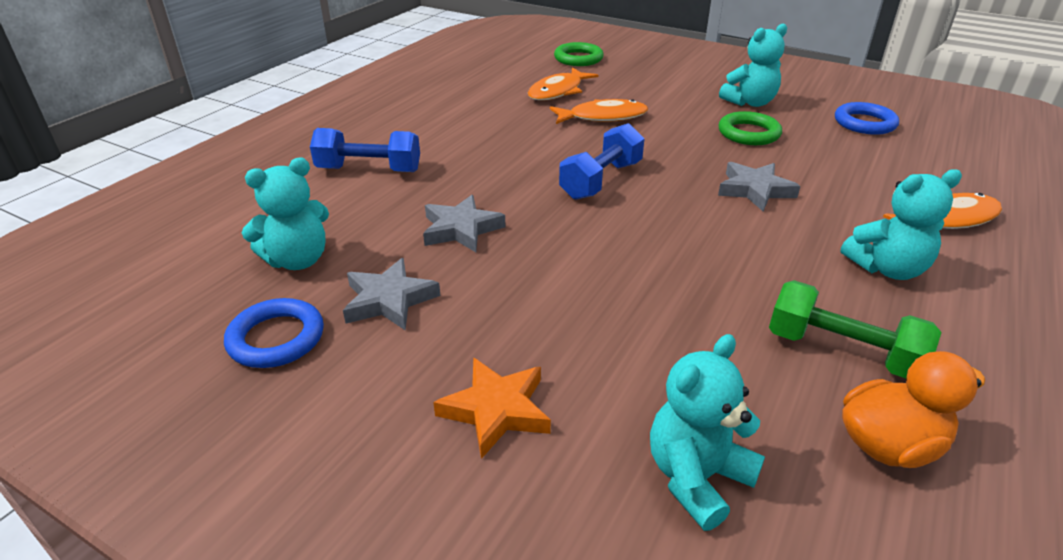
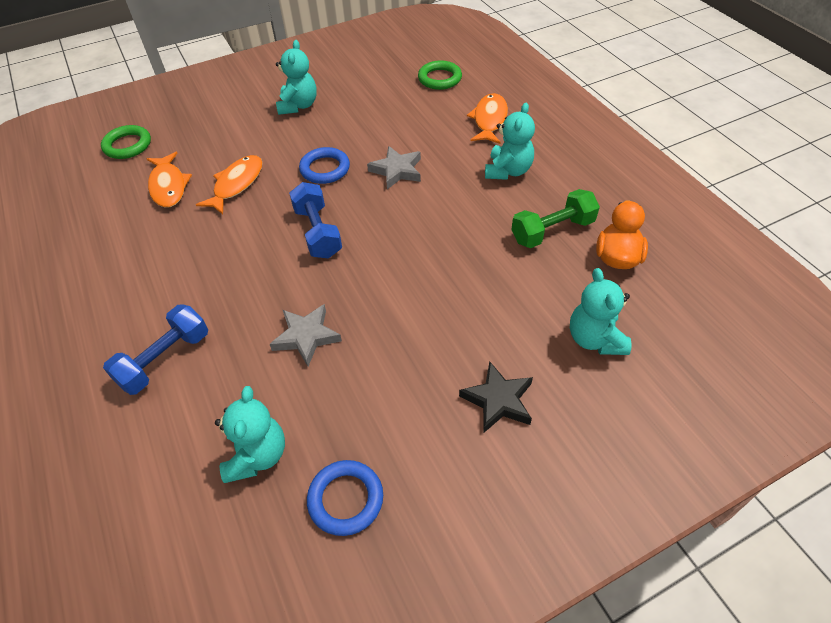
camera: 55 degrees left, 15 degrees up
grey star [343,258,441,330] -> none
orange star [433,358,551,459] -> black star [459,361,533,433]
green ring [718,111,782,145] -> green ring moved to [418,60,462,90]
blue ring [835,102,899,135] -> blue ring moved to [299,147,350,184]

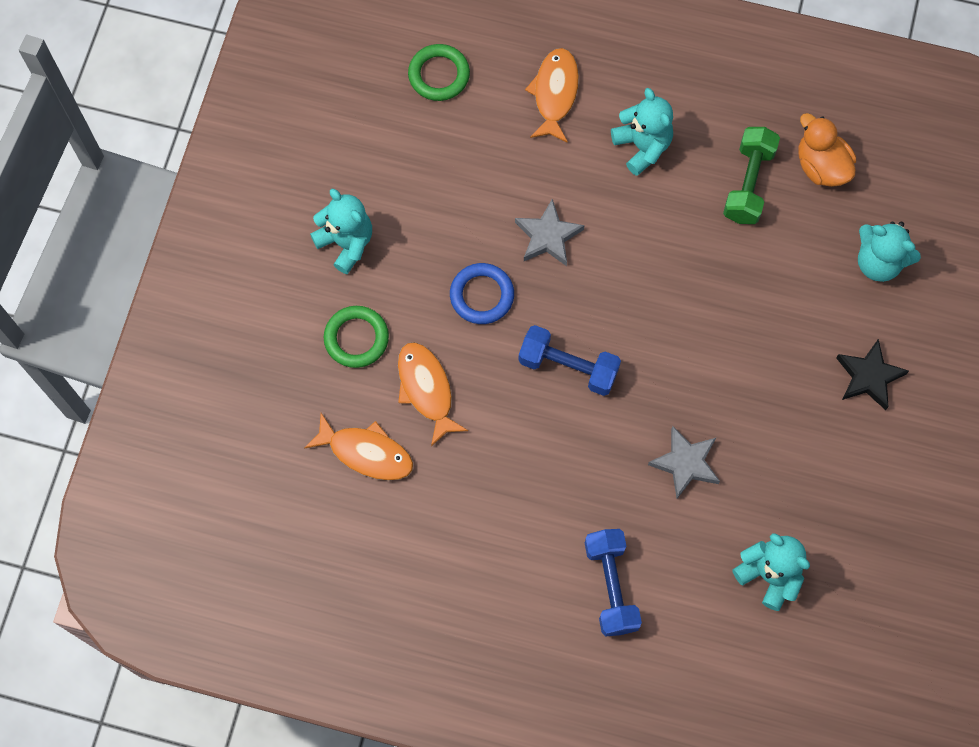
camera: 50 degrees left, 20 degrees up
green ring [101,125,151,159] -> green ring moved to [324,306,389,368]
blue ring [307,460,383,536] -> none
orange fish [467,93,508,144] -> orange fish turned 45 degrees clockwise [525,48,579,143]

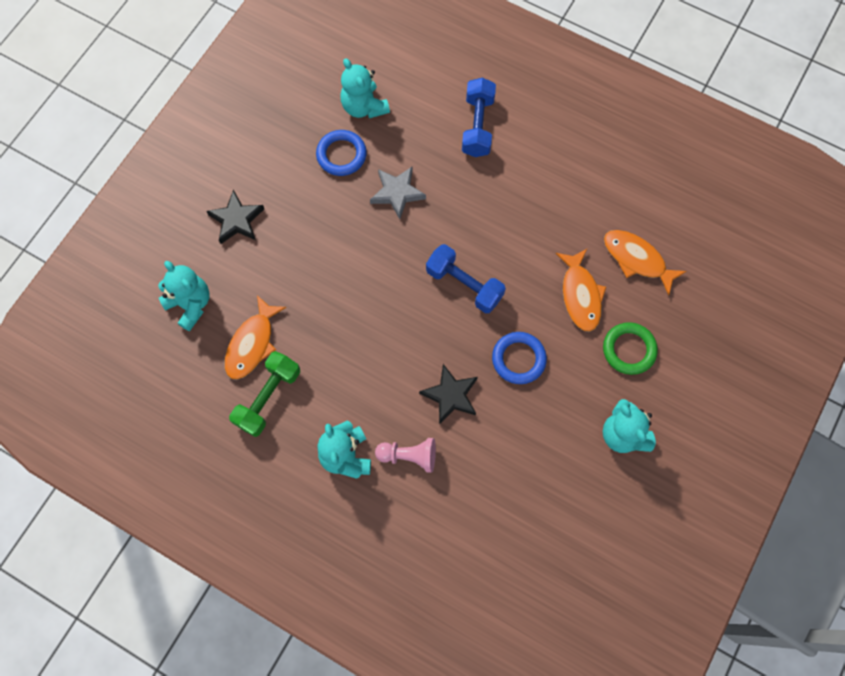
camera: 165 degrees left, 0 degrees up
green ring [408,44,470,101] -> none
grey star [515,199,585,266] -> black star [419,364,478,424]
orange fish [525,48,579,143] -> orange fish moved to [225,295,287,379]
orange duck [799,113,856,187] -> none
none -> blue ring [316,130,367,176]
none -> pink pawn [375,438,436,473]

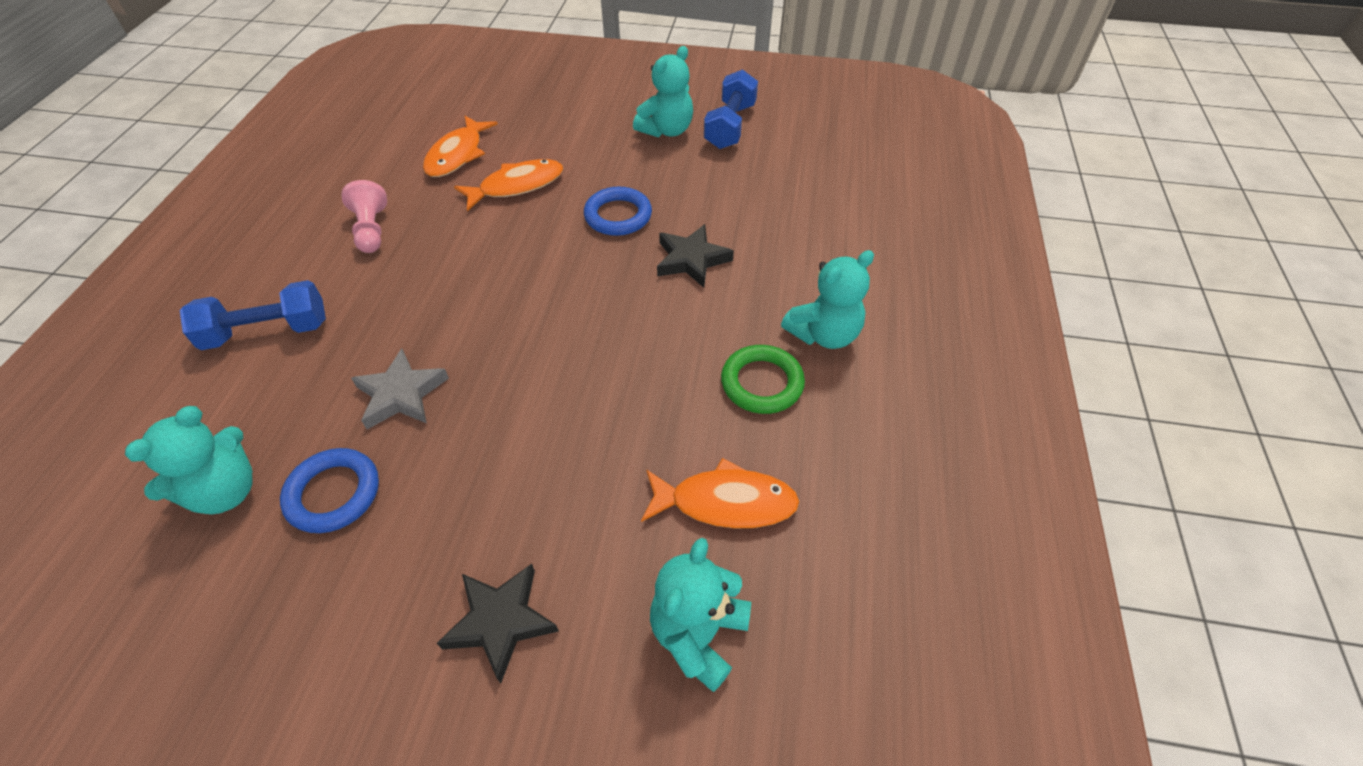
camera: 110 degrees left, 20 degrees down
green dumbbell [229,351,300,437] -> none
pink pawn [375,438,436,473] -> pink pawn moved to [342,180,387,253]
blue dumbbell [426,244,506,313] -> blue dumbbell moved to [704,69,758,149]
green ring [603,322,658,375] -> green ring moved to [721,345,805,414]

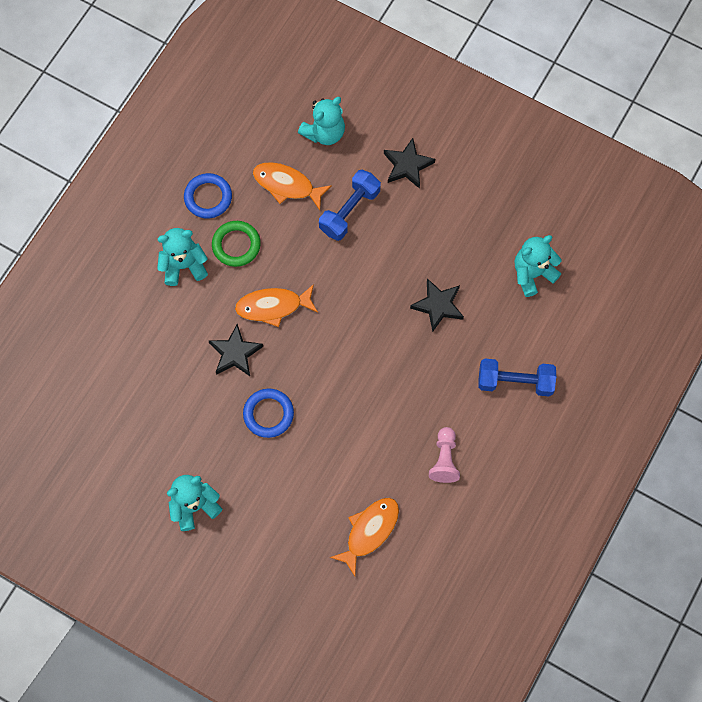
camera: 160 degrees left, 20 degrees up
blue ring [280,448,379,533] -> blue ring moved to [184,173,232,218]
grey star [351,349,449,429] -> black star [410,279,464,332]
orange fish [454,159,563,211] -> orange fish moved to [235,284,318,327]
blue dumbbell [704,69,758,149] -> blue dumbbell moved to [319,170,381,241]

